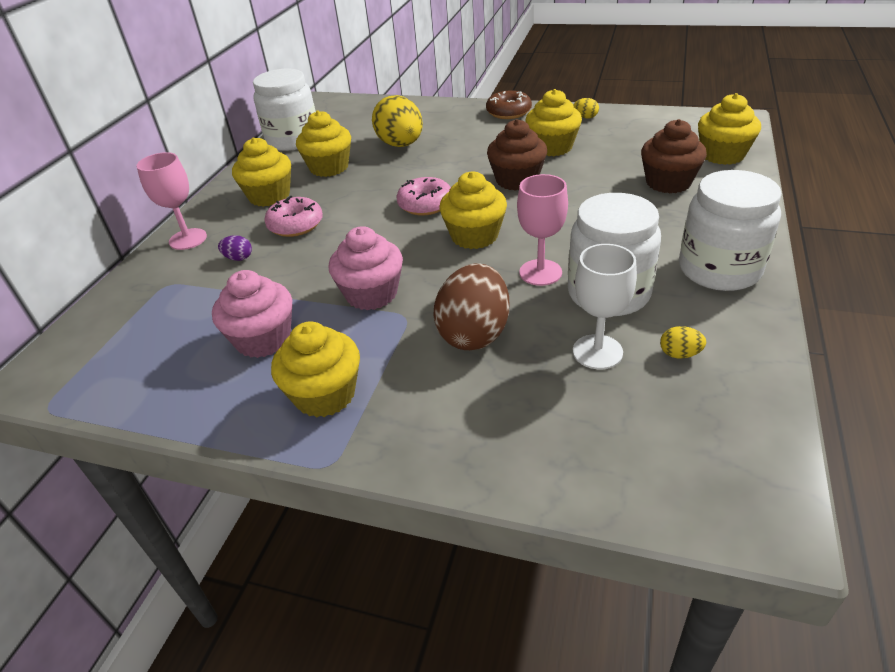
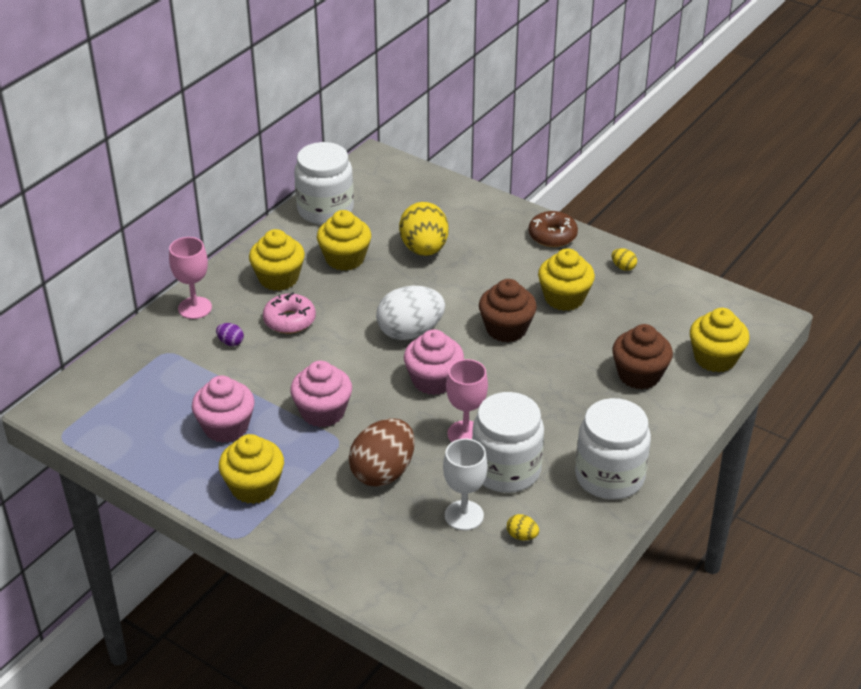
camera: 15 degrees right, 0 degrees up
pink donut [396,177,451,215] -> white egg [376,286,445,340]
yellow cupcake [439,171,507,249] -> pink cupcake [404,329,464,395]

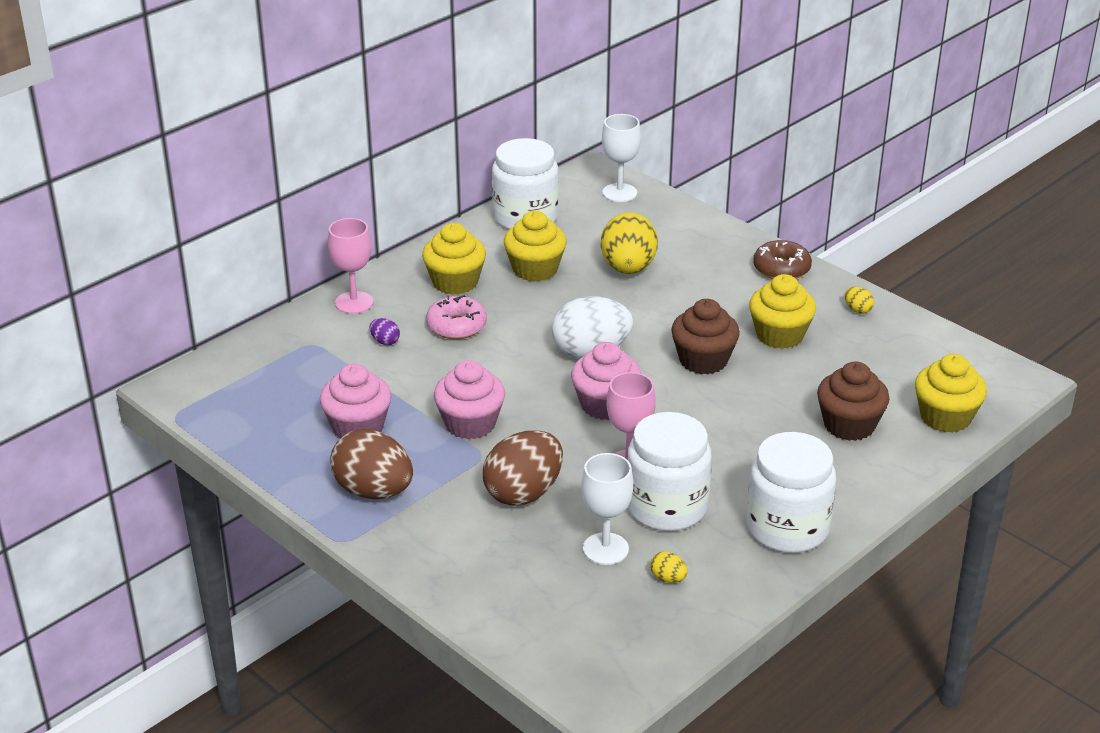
camera: 10 degrees right, 5 degrees down
yellow cupcake [219,434,284,504] -> brown egg [330,429,413,499]
none -> white goblet [602,114,641,202]

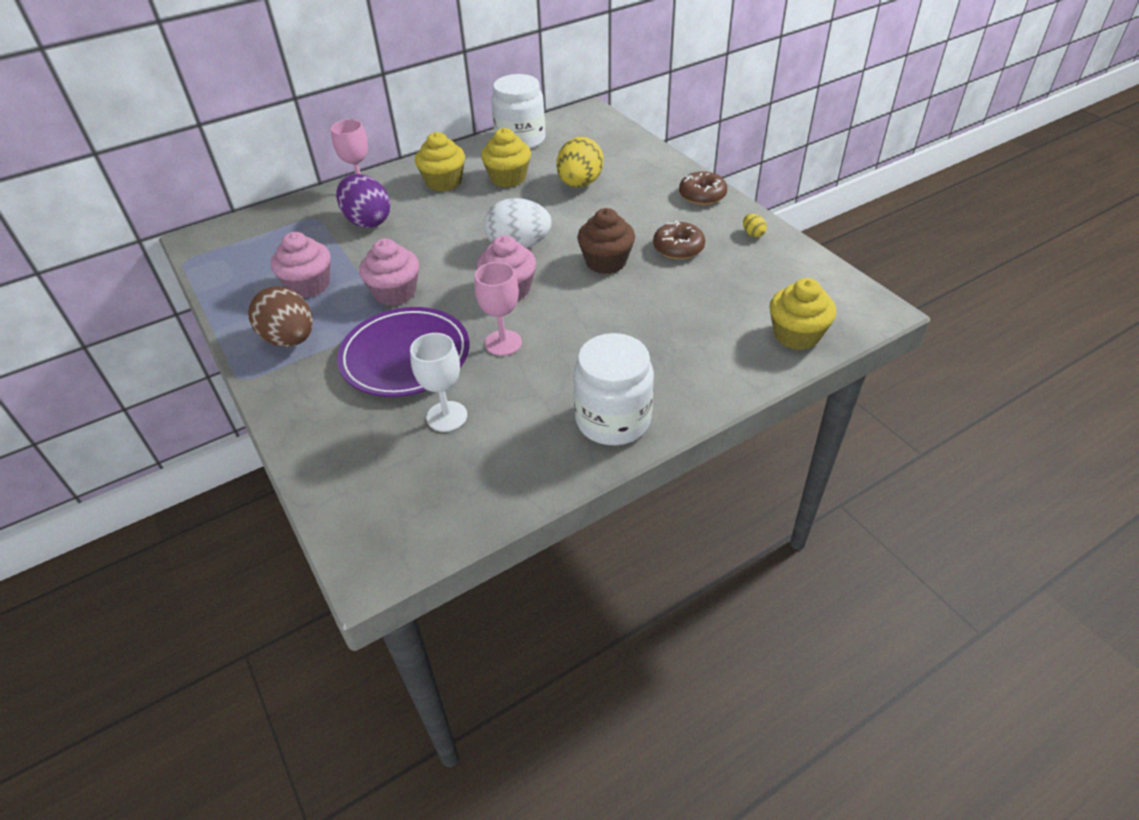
camera: 15 degrees right, 10 degrees up
purple egg [370,318,400,345] -> purple egg [336,174,391,228], size x2.40
pink donut [426,295,487,339] -> none
brown egg [483,430,563,506] -> purple plate [337,307,469,397]
white goblet [602,114,641,202] -> none
white jar [628,412,712,531] -> none
yellow egg [650,551,688,583] -> none
yellow cupcake [749,274,816,349] -> brown donut [653,220,705,260]
brown cupcake [817,361,890,441] -> none

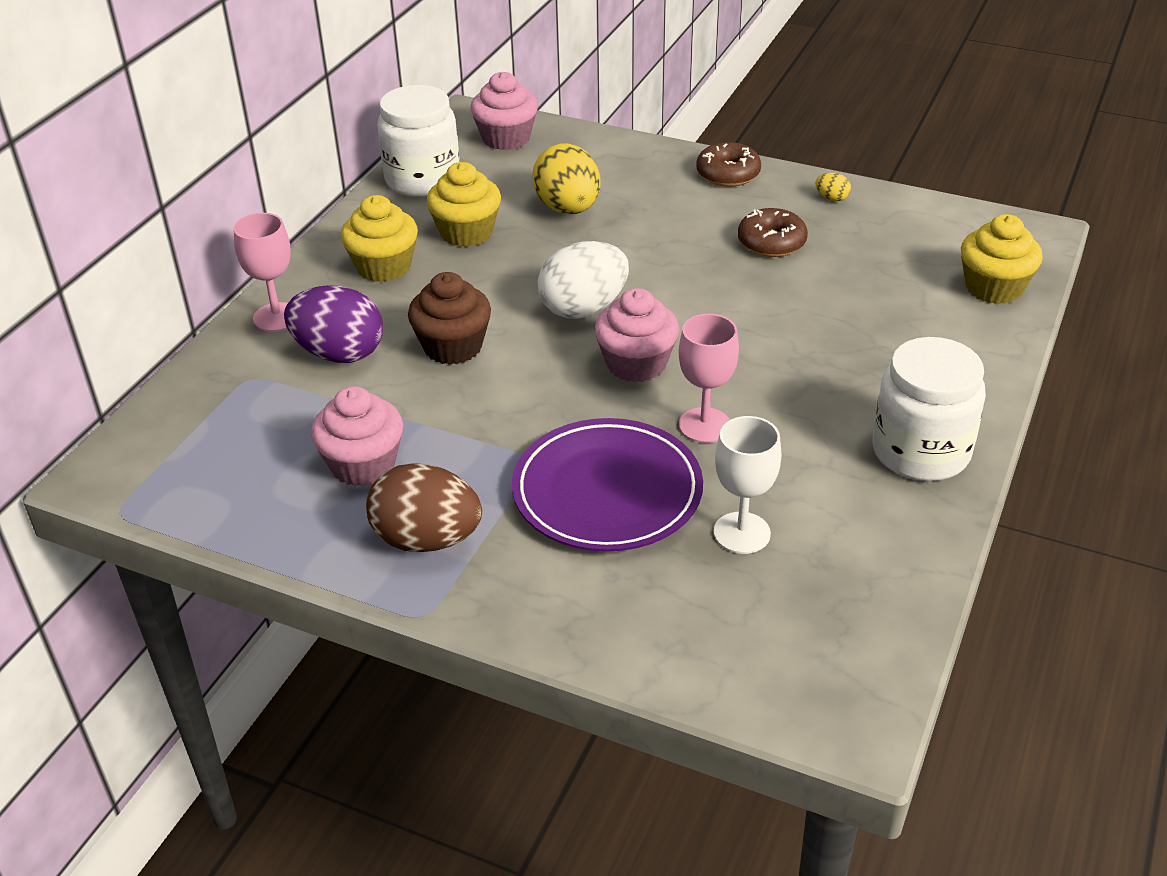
camera: 35 degrees left, 5 degrees down
pink cupcake [359,239,419,306] -> pink cupcake moved to [471,72,538,150]
brown cupcake [577,208,635,274] -> brown cupcake moved to [408,272,491,365]

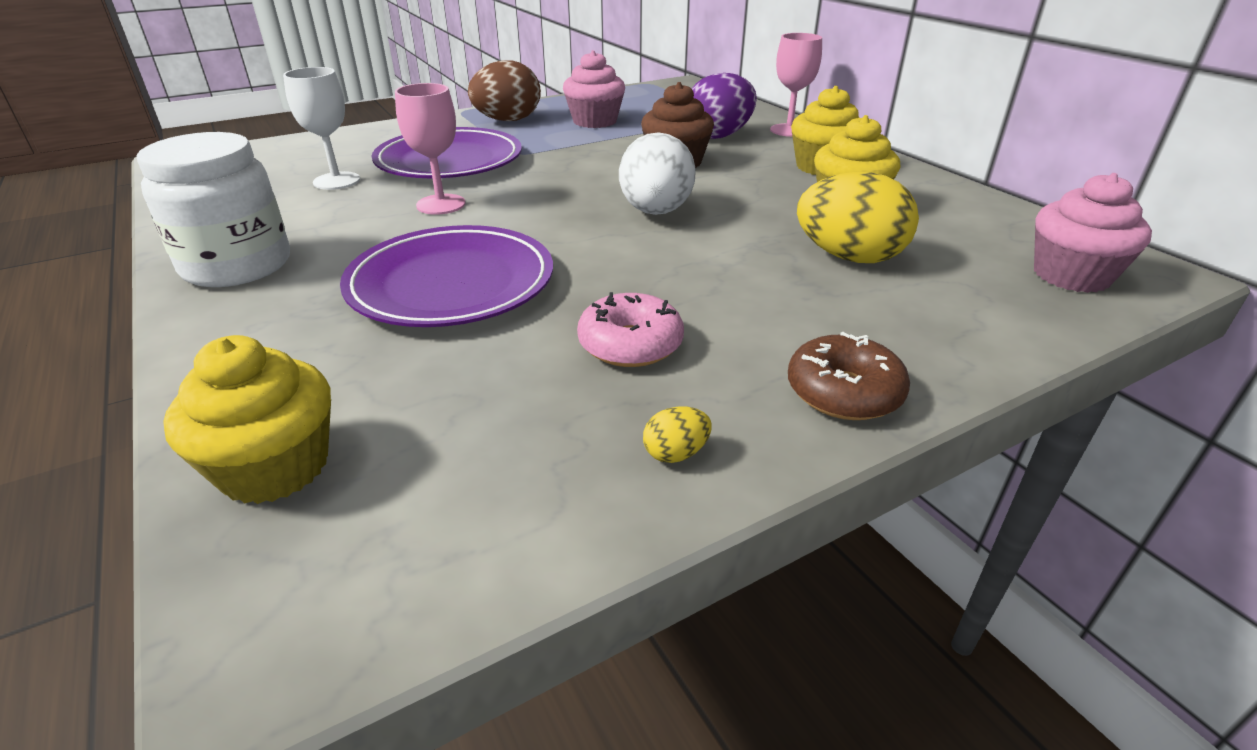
camera: 125 degrees right, 5 degrees down
white jar [377,85,459,197] -> none
pink cupcake [594,288,679,382] -> none
brown donut [738,208,808,257] -> pink donut [577,292,684,367]
none -> purple plate [340,225,553,327]

